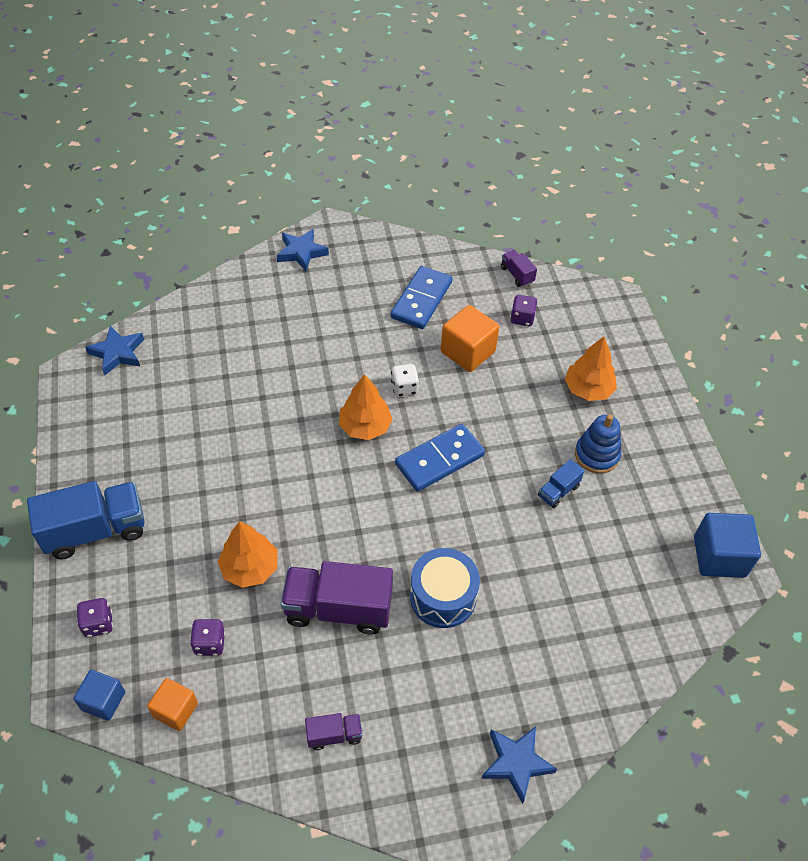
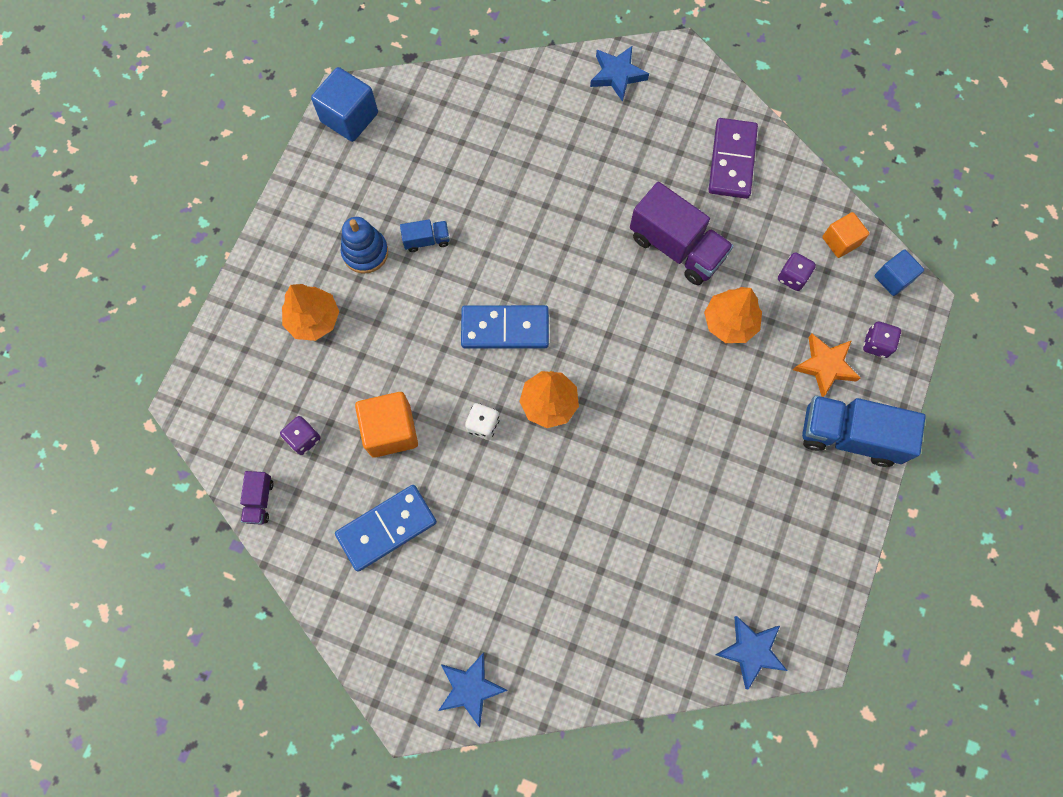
camera: 145 degrees left, 20 degrees up
purple truck [305,713,363,750] -> purple domino [709,118,758,199]
blue drum [410,548,480,628] -> none
none -> orange star [793,334,860,397]

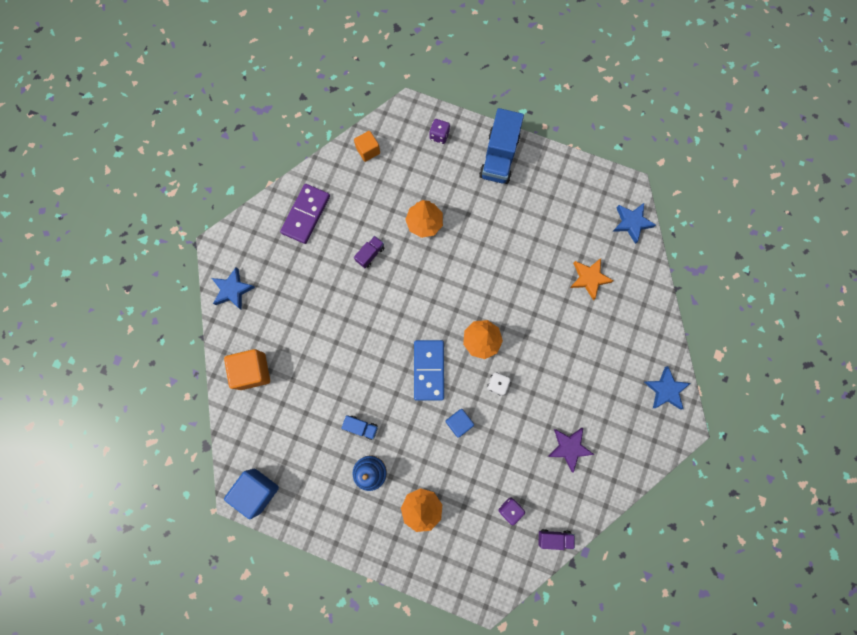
camera: 90 degrees left, 5 degrees up
blue domino [335,485,437,572] -> purple star [548,428,594,473]
orange cube [355,392,418,458] -> orange cube moved to [224,349,270,390]
blue truck [400,219,450,252] -> blue truck turned 120 degrees clockwise [341,415,378,440]
purple truck [630,182,734,285] -> purple truck [354,236,385,268], size x0.48
purple domino [709,118,758,199] -> purple domino turned 75 degrees counterclockwise [280,184,330,244]
purple dice [778,252,816,291] -> none
orange star [793,334,860,397] -> orange star moved to [570,258,613,300]
blue cube [875,250,924,296] -> blue cube moved to [445,409,474,438]

